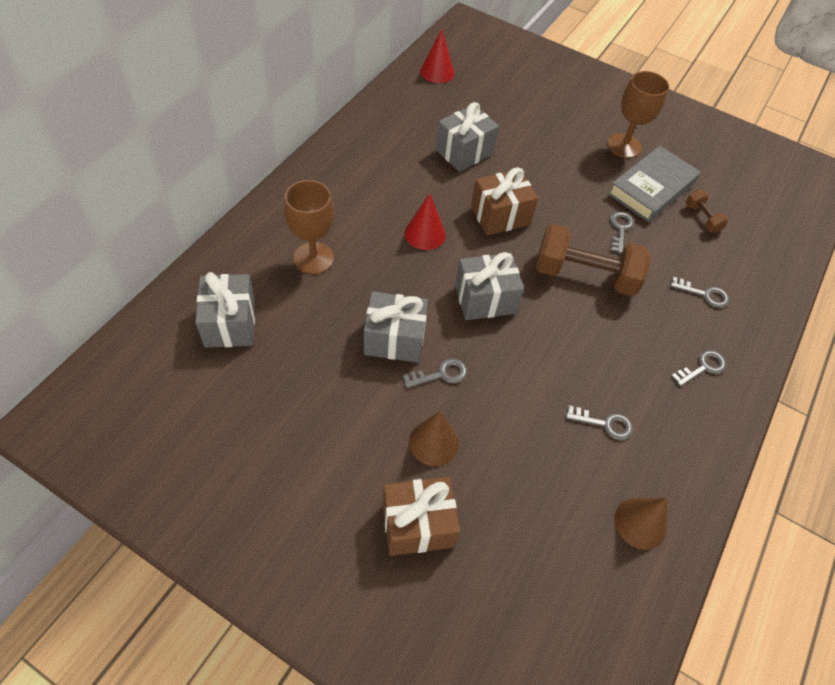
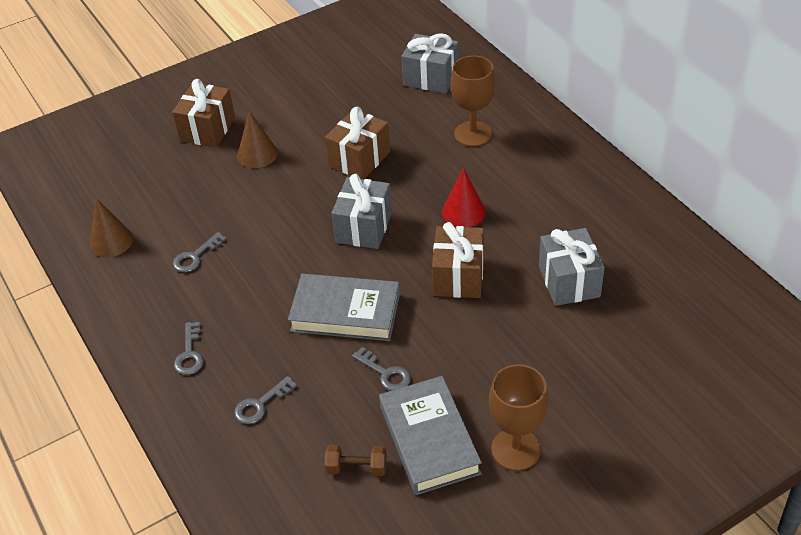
camera: 125 degrees right, 10 degrees down
grey gift [364,292,428,362] -> brown gift [325,107,390,179]
grey key [403,358,467,388] -> none
red cone [420,29,454,83] -> none
brown dumbbell [536,224,651,296] -> grey book [288,274,400,341]

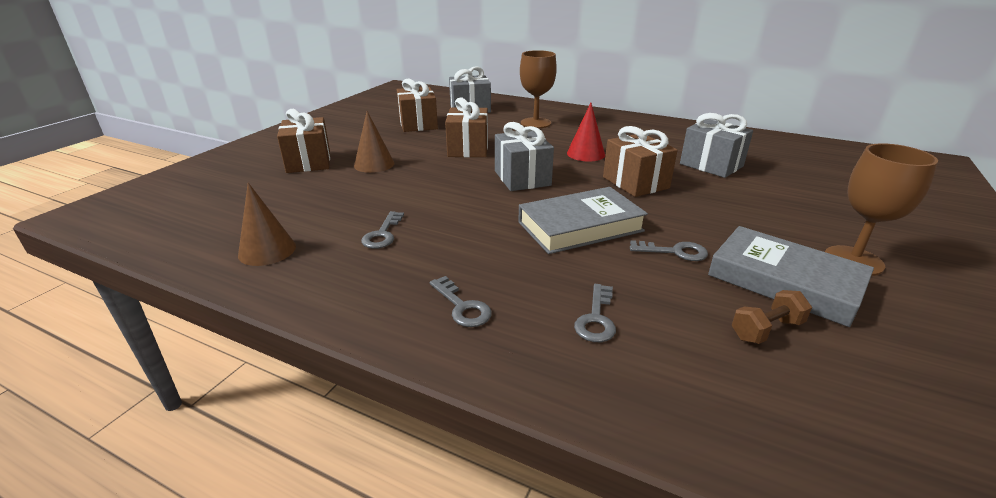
camera: 35 degrees left, 15 degrees down
none -> brown gift [397,78,438,132]

